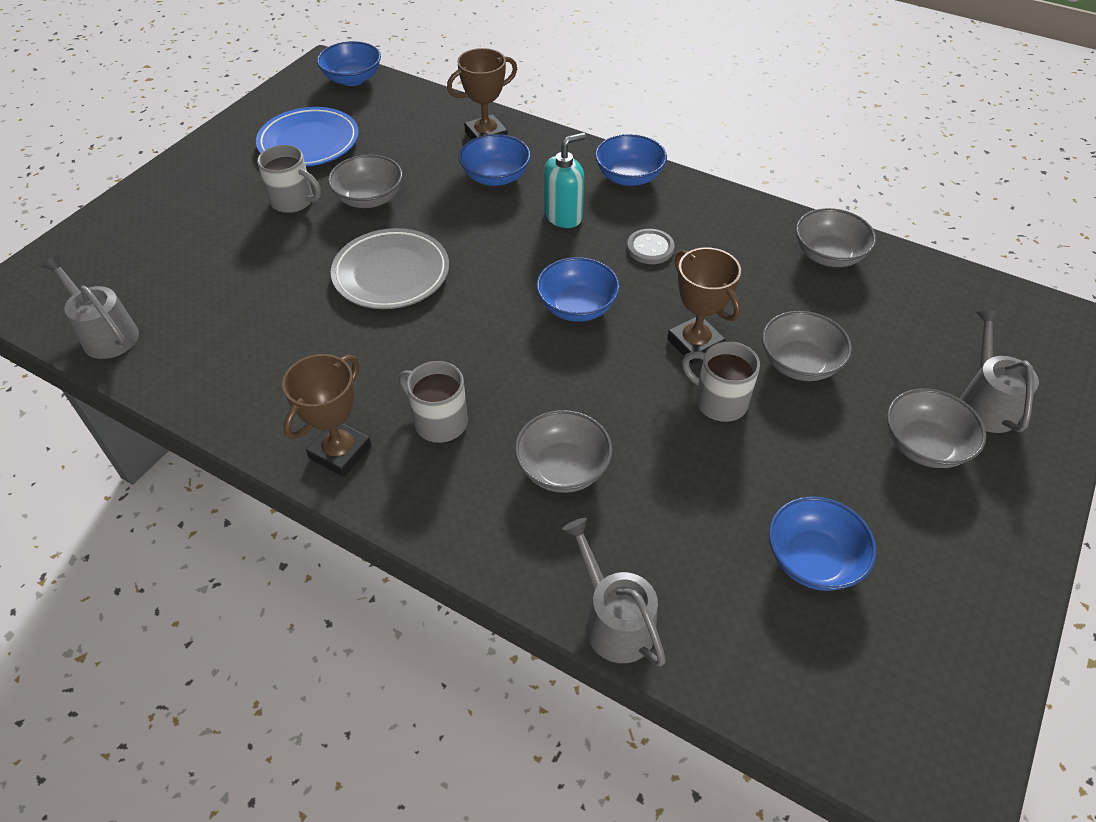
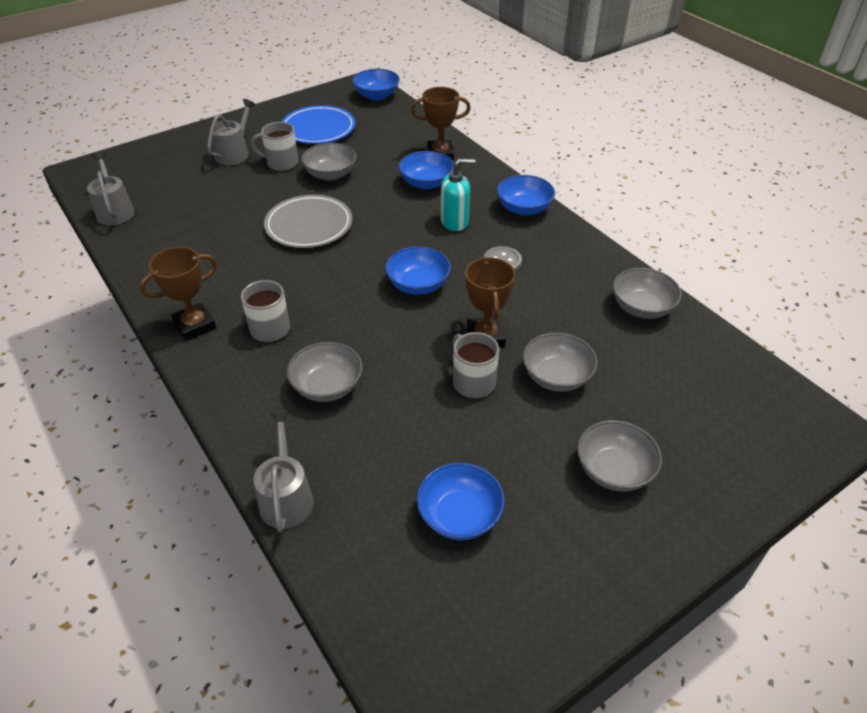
camera: 25 degrees right, 5 degrees down
grey mug [257,145,321,213] -> grey mug turned 135 degrees clockwise [251,122,299,171]
grey watering can [960,310,1039,433] -> grey watering can moved to [207,99,255,165]

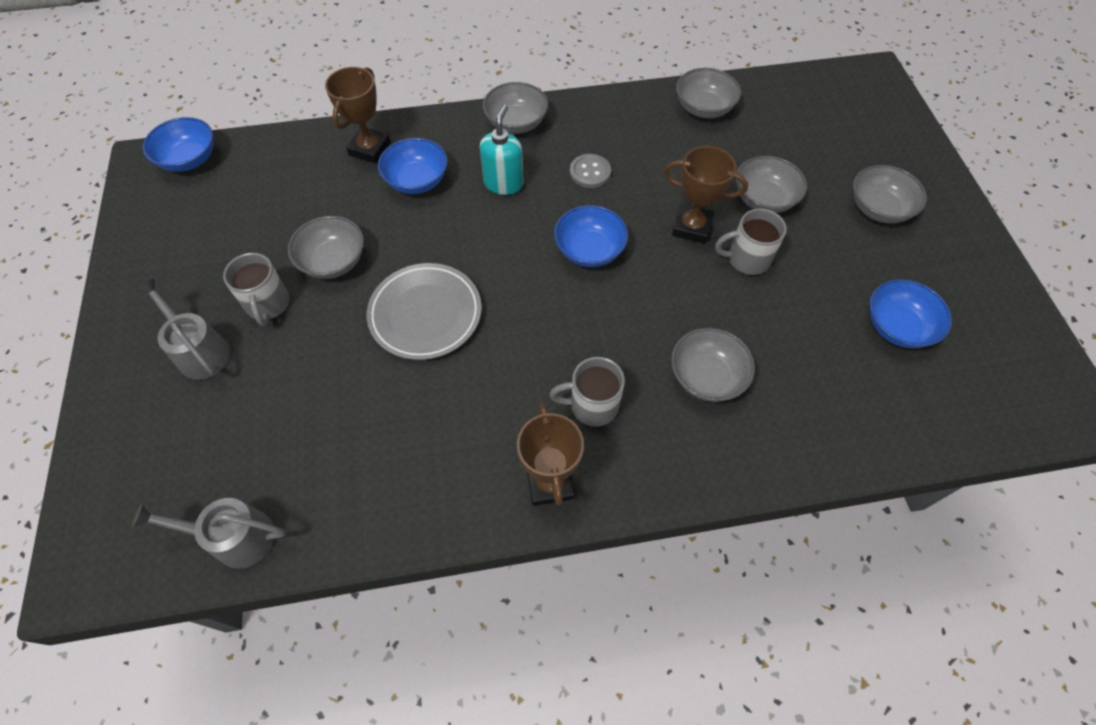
camera: 65 degrees left, 15 degrees up
grey mug [251,122,299,171] -> grey mug turned 45 degrees counterclockwise [223,253,290,326]
grey watering can [253,412,314,533] -> none
blue plate [282,105,355,144] -> none
blue bowl [497,175,555,216] -> grey bowl [483,82,548,134]

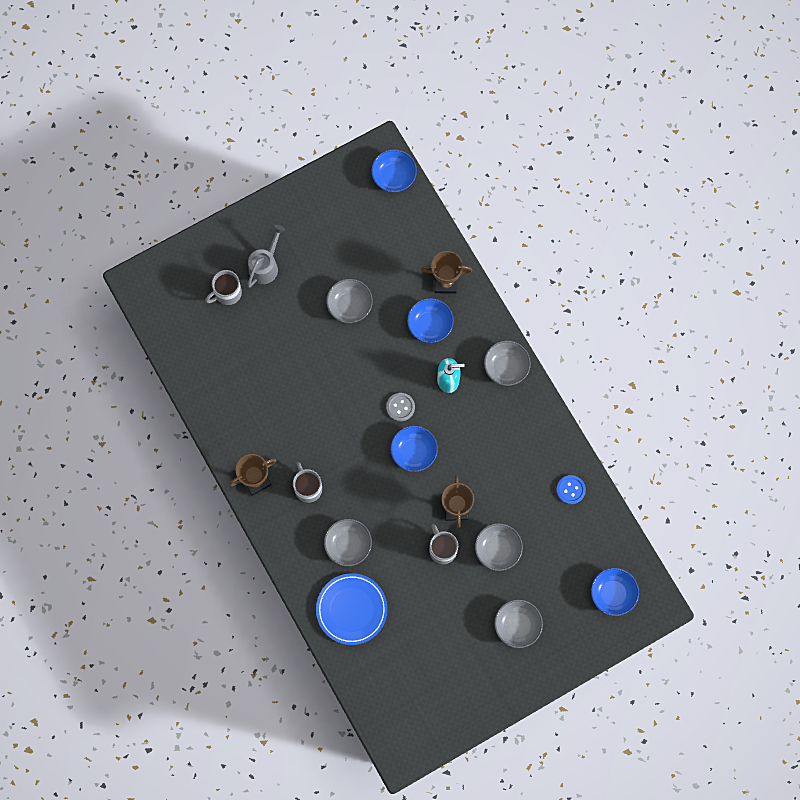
camera: 70 degrees right, 15 degrees up
grey watering can [132,498,286,569] -> none
grey mug [223,253,290,326] -> grey mug moved to [205,270,242,305]
grey plate [367,263,482,360] -> none
grey button [570,154,611,188] -> grey button moved to [386,393,415,421]
grey bowl [676,68,741,118] -> blue button [556,475,586,504]
blue bowl [869,279,952,348] -> blue bowl moved to [591,568,639,616]
none -> blue plate [316,573,388,645]

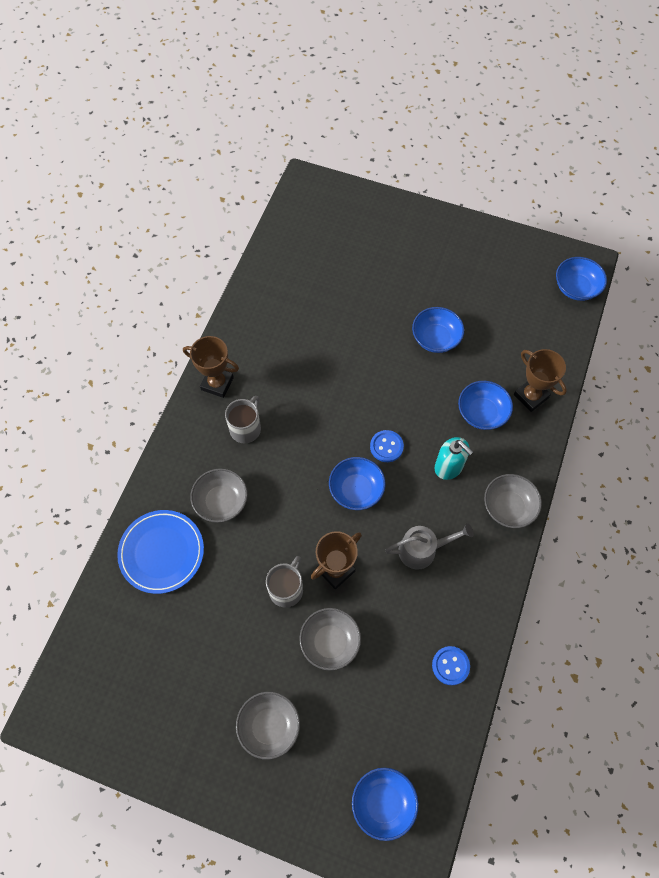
camera: 50 degrees right, 10 degrees down
grey mug [205,270,242,305] -> none
grey watering can [247,225,285,288] -> grey watering can moved to [385,523,474,570]
grey bowl [326,279,373,323] -> blue bowl [412,307,464,353]
grey button [386,393,415,421] -> blue button [370,430,404,462]

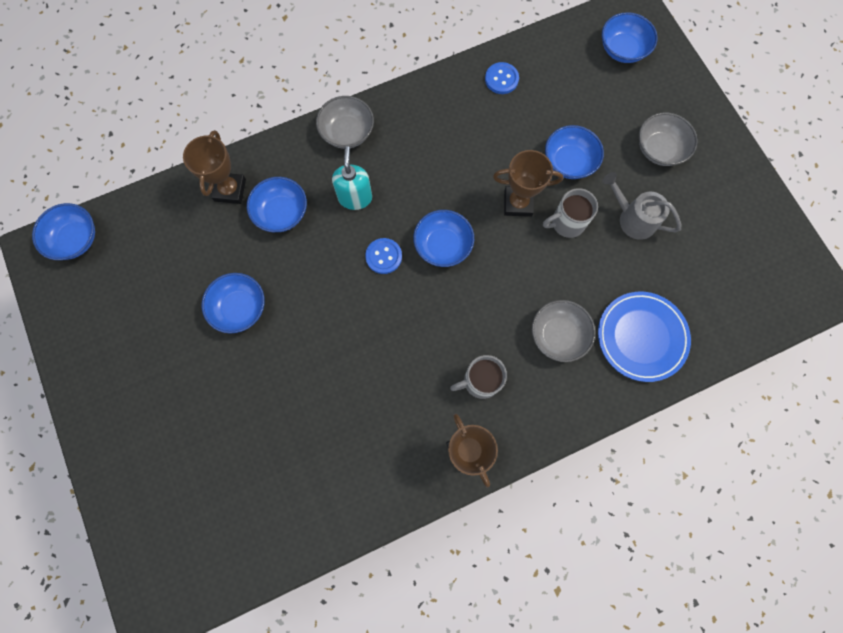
camera: 135 degrees left, 10 degrees up
grey bowl [299,608,361,671] -> blue bowl [545,125,604,179]
grey watering can [385,523,474,570] -> grey watering can moved to [602,172,681,240]

